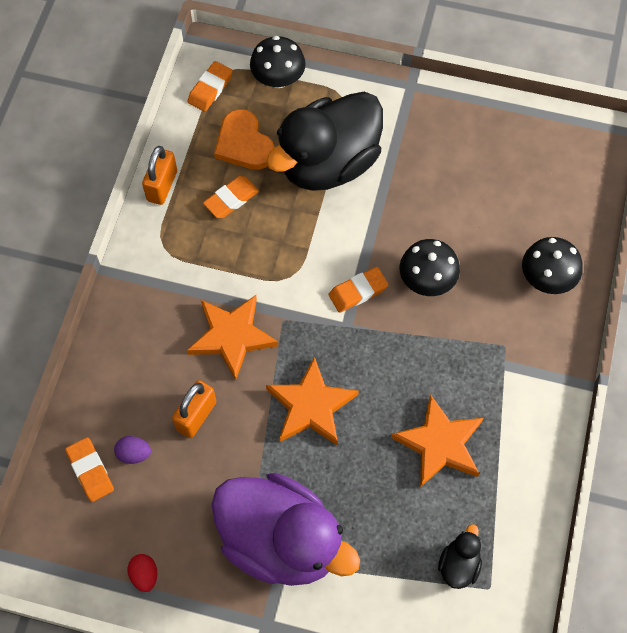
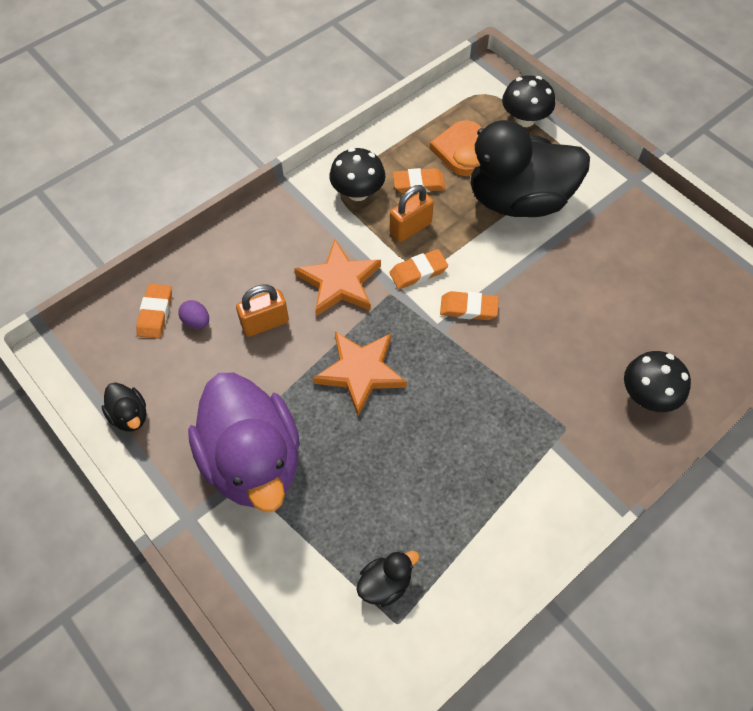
camera: 35 degrees right, 5 degrees down
red egg [128,554,157,592] -> black duck [102,382,146,431]
orange padlock [142,146,177,205] -> orange padlock moved to [390,185,434,242]
orange eraser [187,61,233,112] -> orange eraser moved to [389,249,448,289]
orange star [391,394,483,487] -> none
black mushroom [400,239,460,296] -> black mushroom moved to [329,148,385,201]

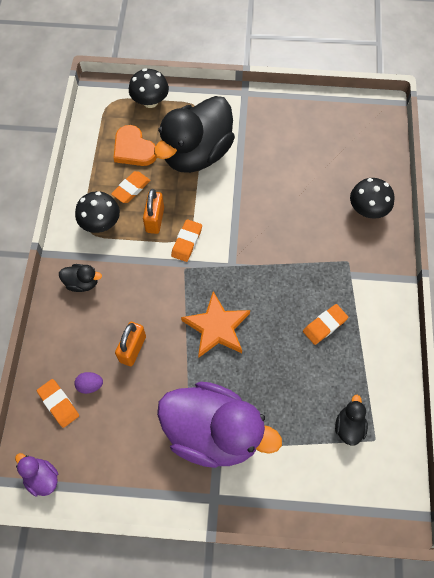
camera: 45 degrees left, 5 degrees up
black duck [102,382,146,431] -> black duck moved to [59,264,102,292]
orange star [294,240,381,316] -> none
orange eraser [440,291,499,320] -> orange eraser moved to [303,304,348,345]
none -> purple duck [15,453,58,497]

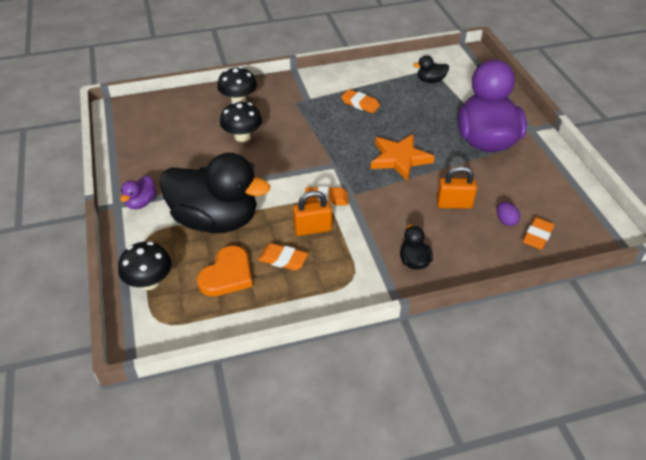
camera: 110 degrees left, 20 degrees down
purple duck [15,453,58,497] -> purple duck moved to [120,176,156,209]
black mushroom [75,191,120,233] -> black mushroom moved to [220,101,262,142]

